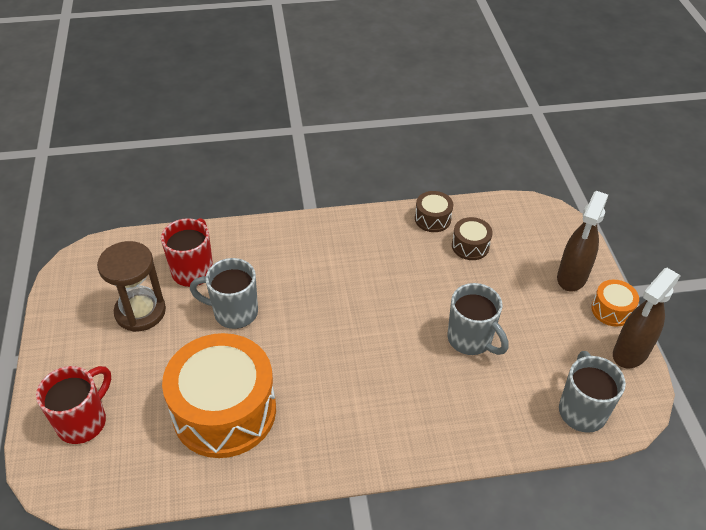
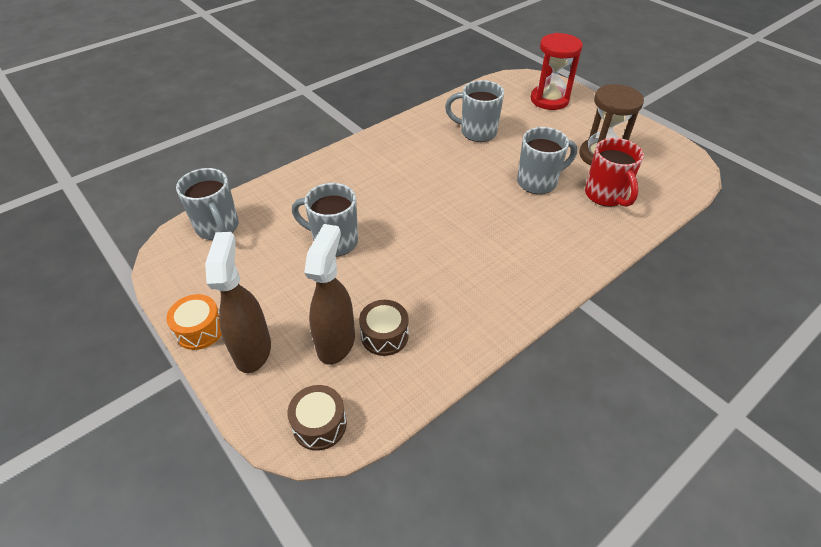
camera: 150 degrees right, 0 degrees up
red mug [36,366,111,444] -> red hourglass [531,33,583,110]
orange drum [162,333,276,458] -> grey mug [445,80,504,142]
brown drum [415,191,453,232] -> brown drum moved to [287,385,347,451]
brown spray bottle [613,268,681,368] -> brown spray bottle moved to [304,224,355,365]

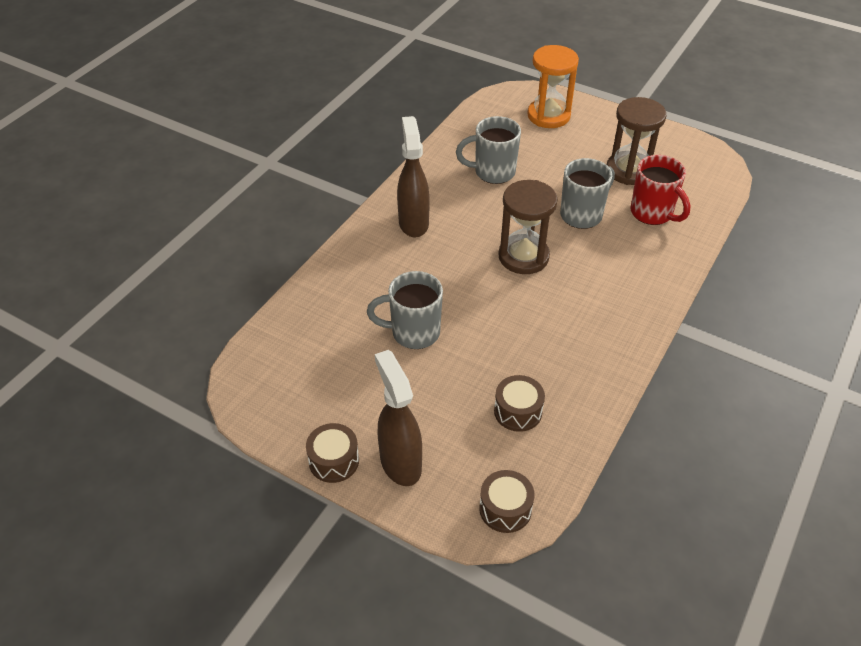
camera: 20 degrees left, 0 degrees up
orange drum [166,294,222,350] -> brown drum [306,423,359,483]
grey mug [176,168,239,240] -> none
brown spray bottle [304,224,355,365] -> brown spray bottle moved to [397,116,430,237]
red hourglass [531,33,583,110] -> orange hourglass [527,45,579,128]
none -> brown hourglass [498,180,557,274]

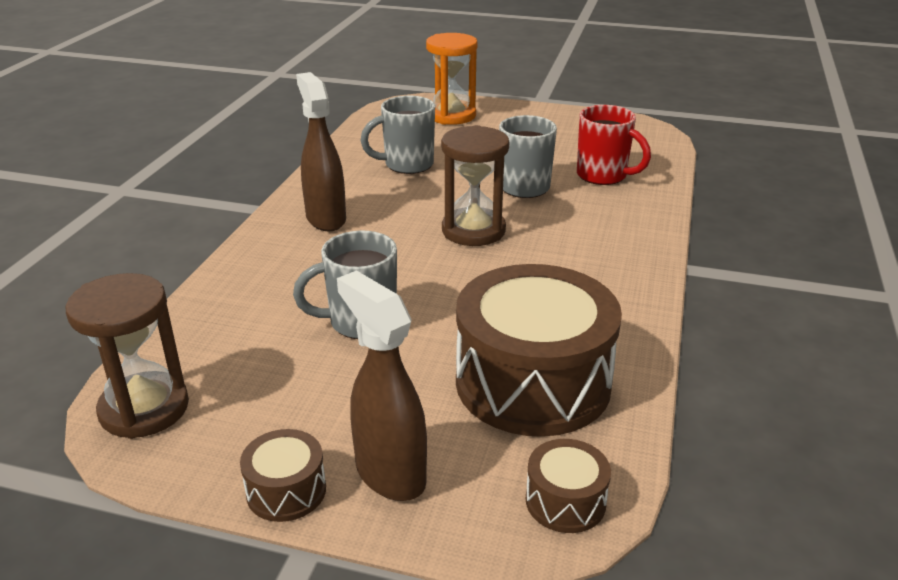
camera: 15 degrees left, 15 degrees down
brown drum [494,375,545,432] -> brown drum [456,264,622,437], size x2.29
brown hourglass [607,97,666,185] -> brown hourglass moved to [66,273,189,439]

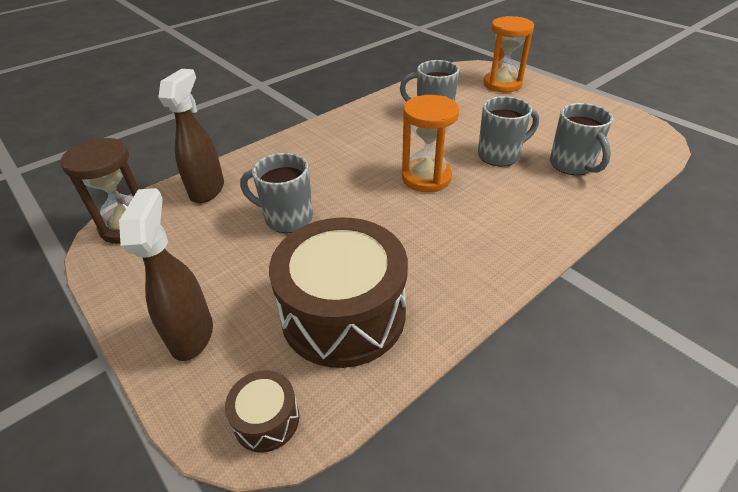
camera: 35 degrees right, 10 degrees up
brown drum [240,429,326,522] -> none
brown spray bottle [296,72,346,231] -> brown spray bottle moved to [158,69,224,203]
brown hourglass [441,125,509,246] -> orange hourglass [402,95,459,192]
red mug [577,105,651,185] -> grey mug [550,103,613,175]

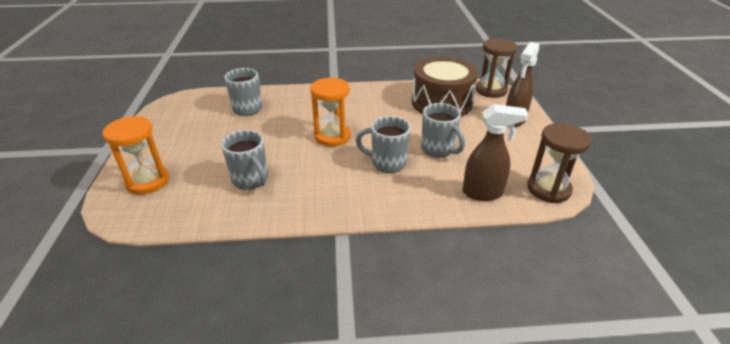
camera: 145 degrees left, 5 degrees down
brown spray bottle [158,69,224,203] -> brown spray bottle turned 135 degrees counterclockwise [462,104,528,201]
brown drum [225,370,299,452] -> brown hourglass [476,38,517,98]
grey mug [478,96,539,166] -> grey mug moved to [356,116,411,173]

